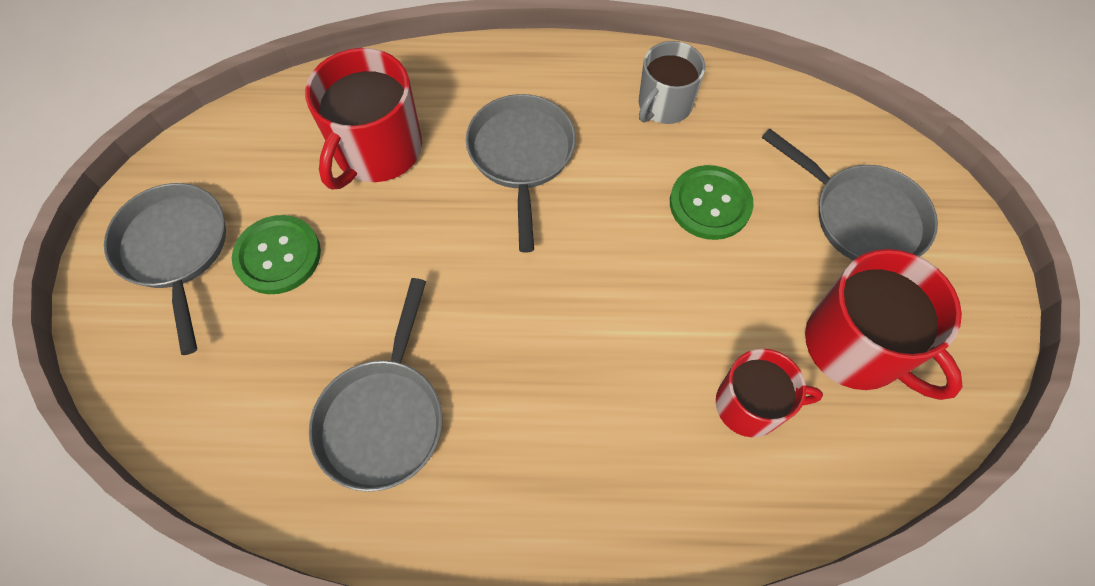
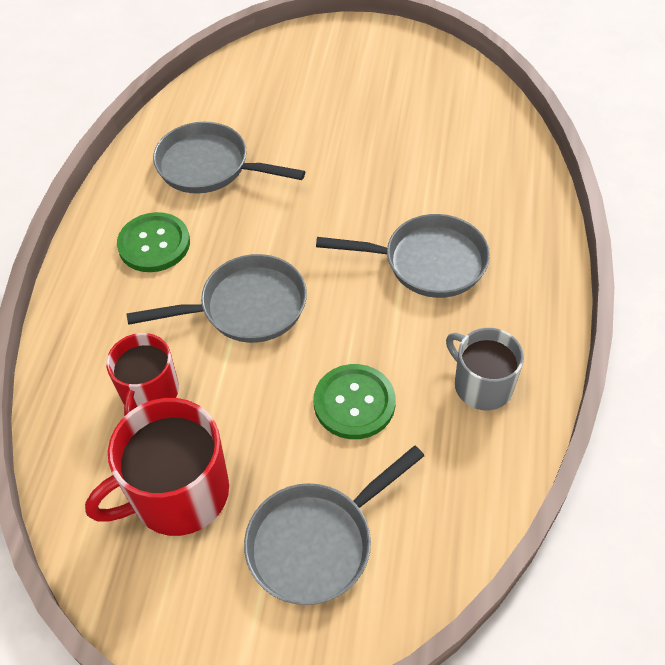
camera: 100 degrees right, 10 degrees down
grey pan [104,183,226,355] -> grey pan moved to [126,254,307,343]
green button [232,215,321,294] -> green button moved to [117,212,190,272]
red mug [305,48,422,190] -> none

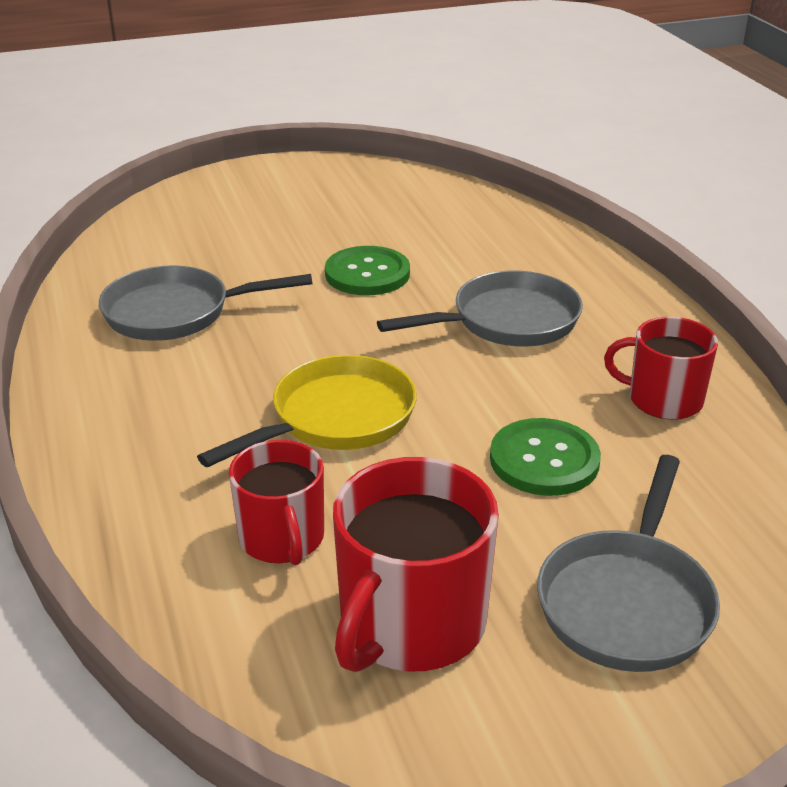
camera: 30 degrees left, 20 degrees down
green button [117,212,190,272] -> green button moved to [325,246,410,295]
grey pan [126,254,307,343] -> yellow pan [197,355,417,467]
grey mug [446,328,524,410] -> red mug [604,317,718,420]

